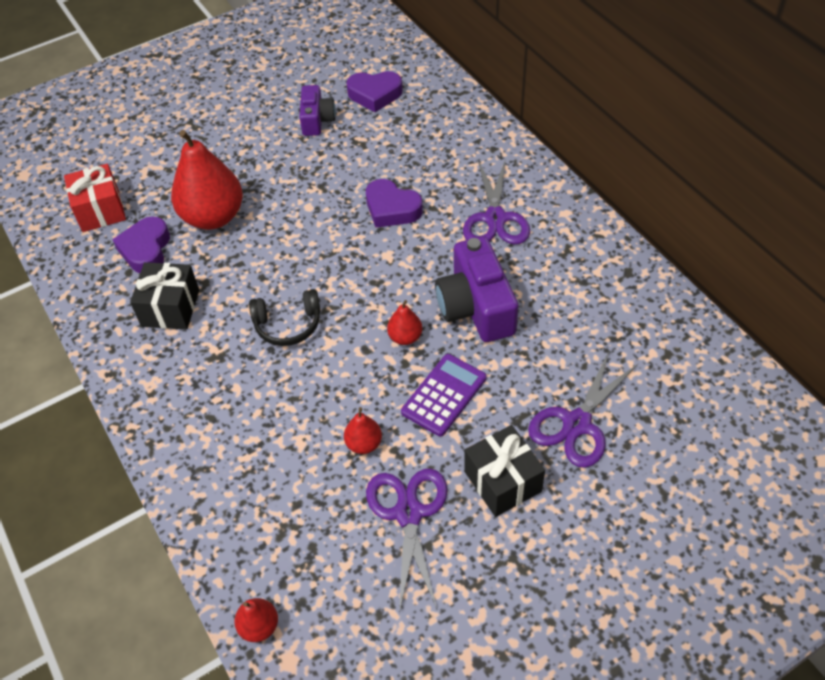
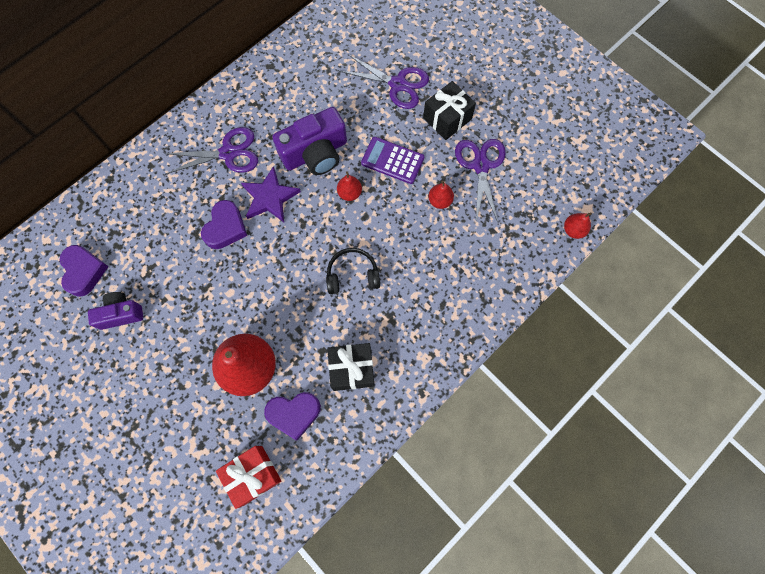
camera: 105 degrees left, 20 degrees up
black headphones [249,289,321,346] -> black headphones turned 75 degrees counterclockwise [326,248,380,294]
purple scissors [366,469,447,613] -> purple scissors turned 105 degrees clockwise [455,139,506,222]
none -> purple star [241,166,301,222]

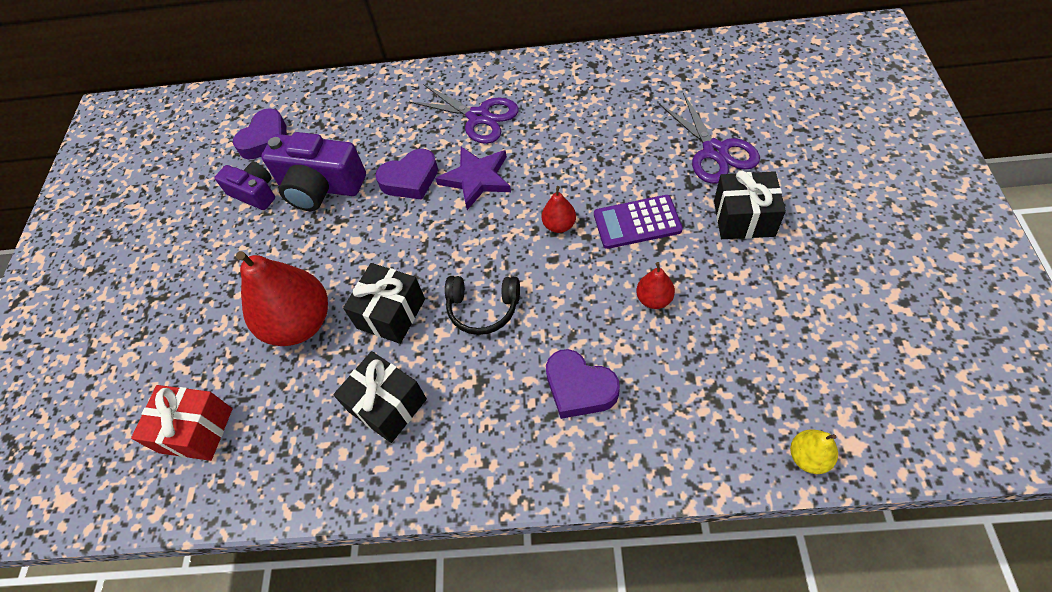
camera: 50 degrees right, 15 degrees down
purple heart [264,392,321,441] -> purple heart moved to [546,349,620,419]
purple camera [272,107,347,175] -> purple camera moved to [261,132,366,211]
black headphones [326,248,380,294] -> black headphones turned 150 degrees clockwise [445,276,520,335]
purple calculator [361,137,424,184] -> purple calculator turned 75 degrees counterclockwise [594,195,683,249]
purple scissors [455,139,506,222] -> none
red pear [564,212,592,239] -> yellow pear [790,429,838,474]
none -> black gift [343,263,425,344]

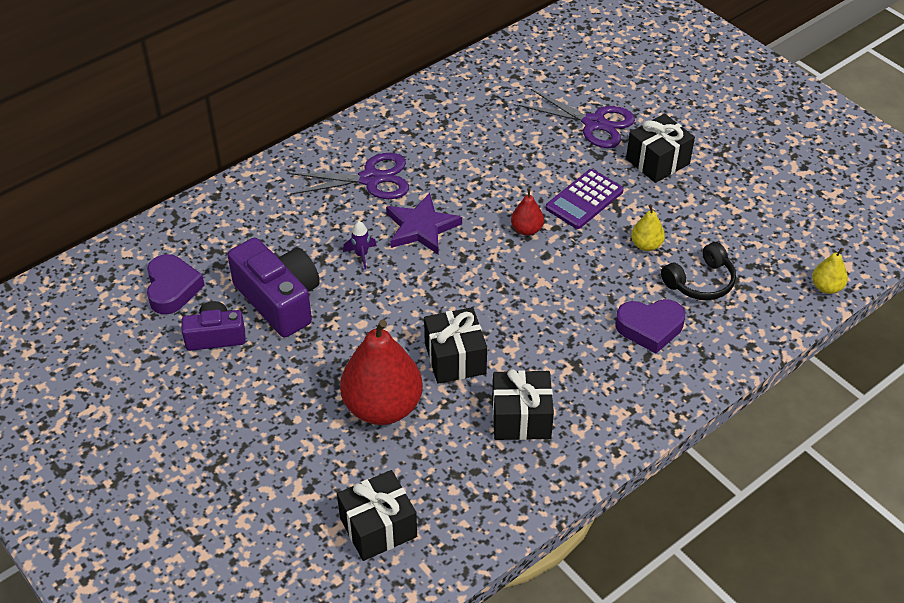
camera: 45 degrees left, 10 degrees down
red gift [131,385,232,461] -> black gift [337,470,417,561]
purple camera [261,132,366,211] -> purple camera turned 105 degrees counterclockwise [227,238,320,338]
purple heart [375,149,438,200] -> purple rocket [343,221,377,269]
black headphones [445,276,520,335] -> black headphones moved to [661,242,736,300]
red pear [636,262,675,309] -> yellow pear [631,204,665,251]

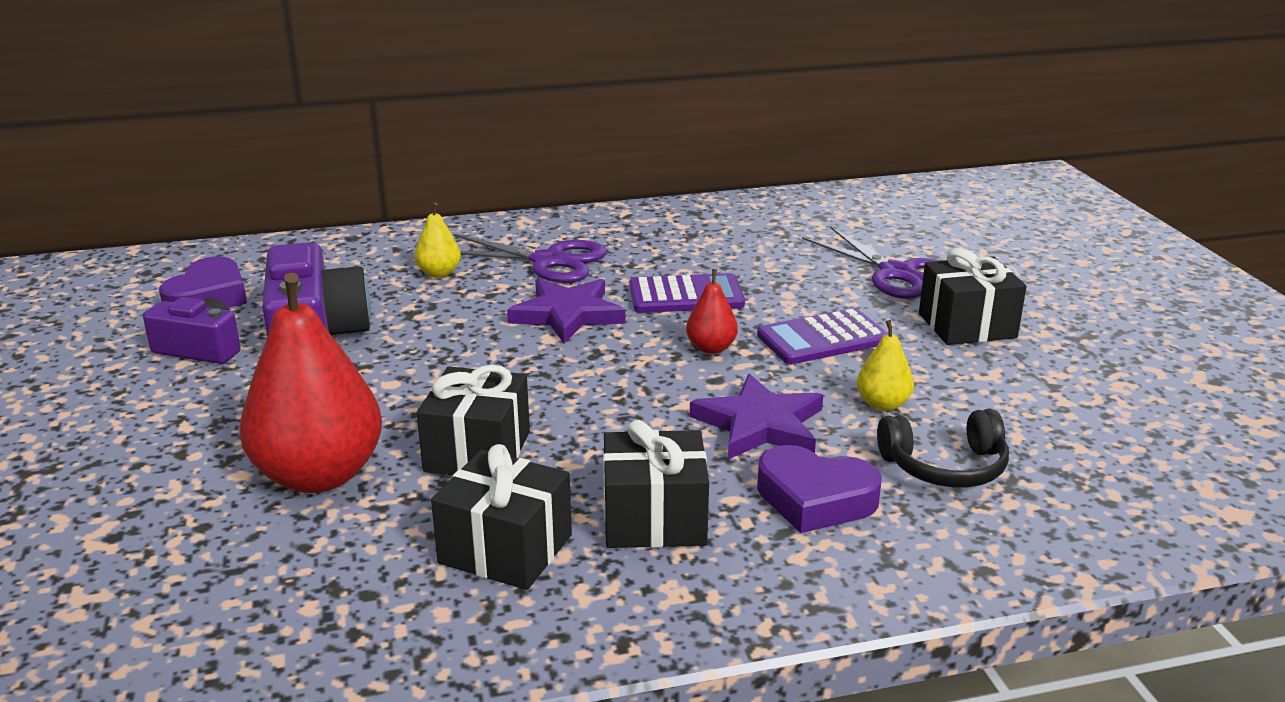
camera: 25 degrees right, 20 degrees down
black gift [337,470,417,561] -> black gift moved to [603,420,709,548]
purple rocket [343,221,377,269] -> none
yellow pear [812,248,848,294] -> yellow pear moved to [414,202,461,278]
none -> purple calculator [629,273,745,313]
none -> purple star [690,374,823,460]

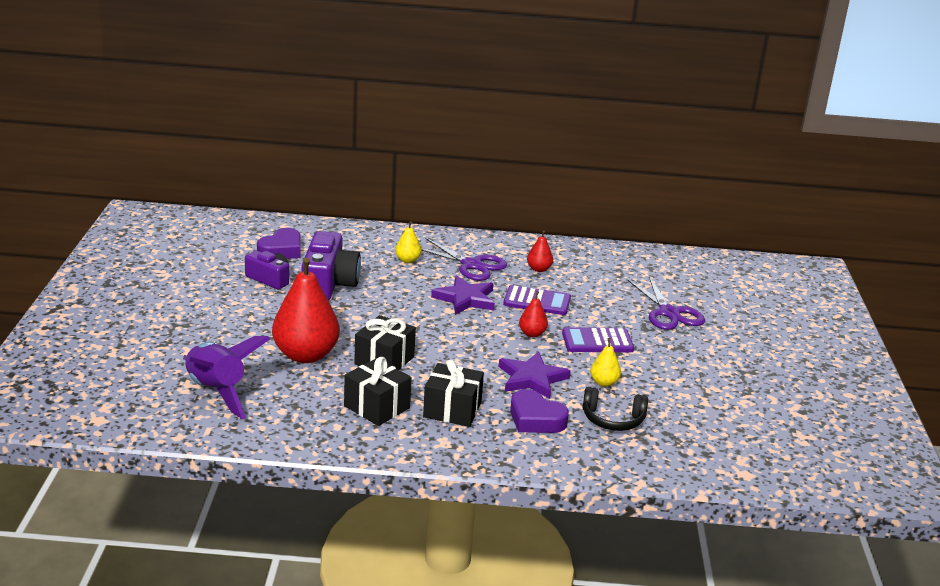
camera: 15 degrees right, 0 degrees up
black gift [919,248,1027,345] -> none
none -> purple rocket [183,336,270,419]
none -> red pear [527,230,553,272]

